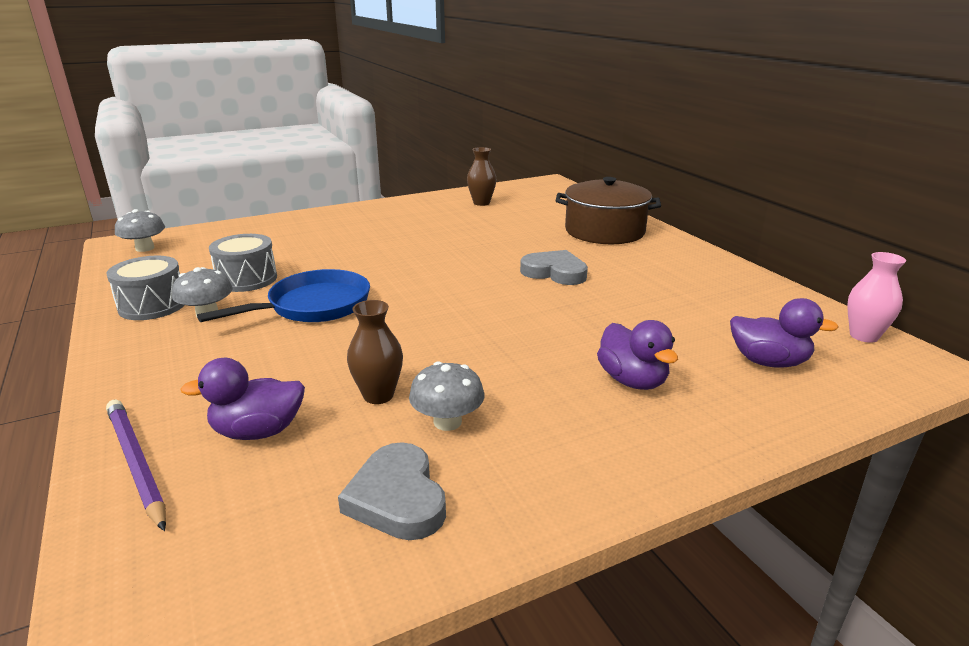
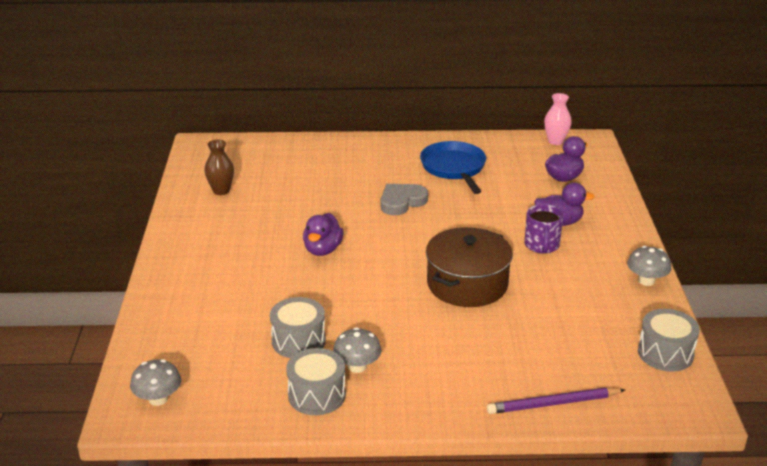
camera: 65 degrees left, 5 degrees up
purple duck [180,358,305,440] -> purple duck moved to [303,213,344,256]
blue pan [197,269,370,322] -> blue pan moved to [420,141,486,194]
grey heart [338,442,446,540] -> none
brown vase [347,300,403,404] -> none
grey mushroom [409,361,484,431] -> grey mushroom moved to [627,246,671,286]
brown pot [556,177,661,244] -> brown pot moved to [426,227,513,307]
none -> purple mug [524,204,563,254]
none -> grey drum [638,309,700,372]

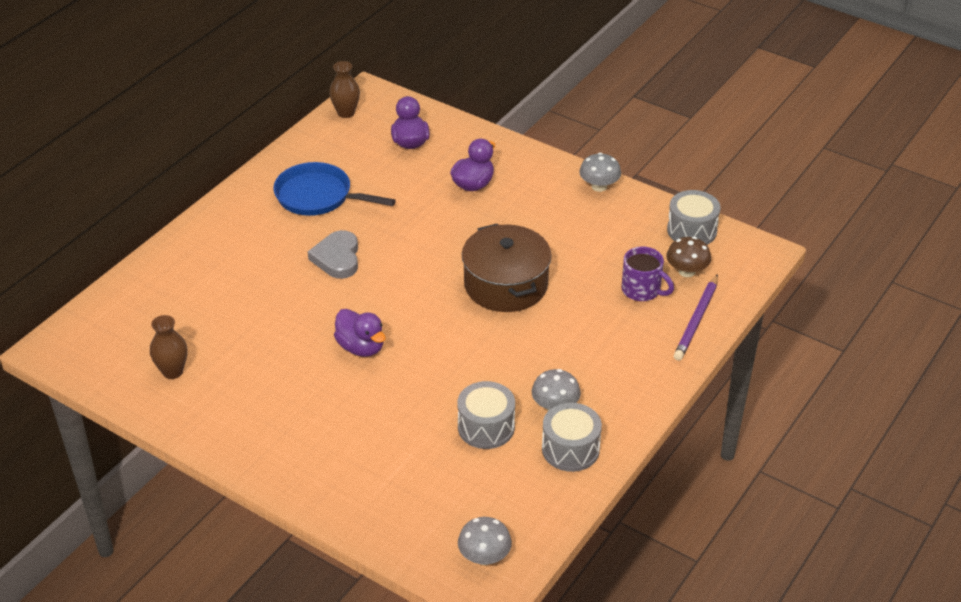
camera: 55 degrees left, 10 degrees up
purple mug [524,204,563,254] -> purple mug moved to [622,246,674,301]
pink vase [544,93,572,145] -> brown vase [329,61,360,118]
none -> brown mushroom [666,237,711,277]

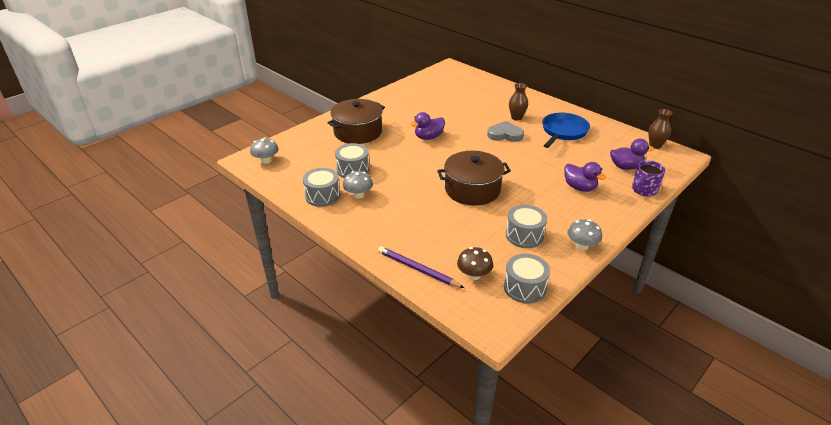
camera: 100 degrees right, 5 degrees down
brown vase [150,315,187,379] -> brown vase moved to [509,83,528,121]
purple mug [622,246,674,301] -> purple mug moved to [632,160,665,196]
none -> brown pot [328,99,385,144]
none -> grey drum [506,205,547,248]

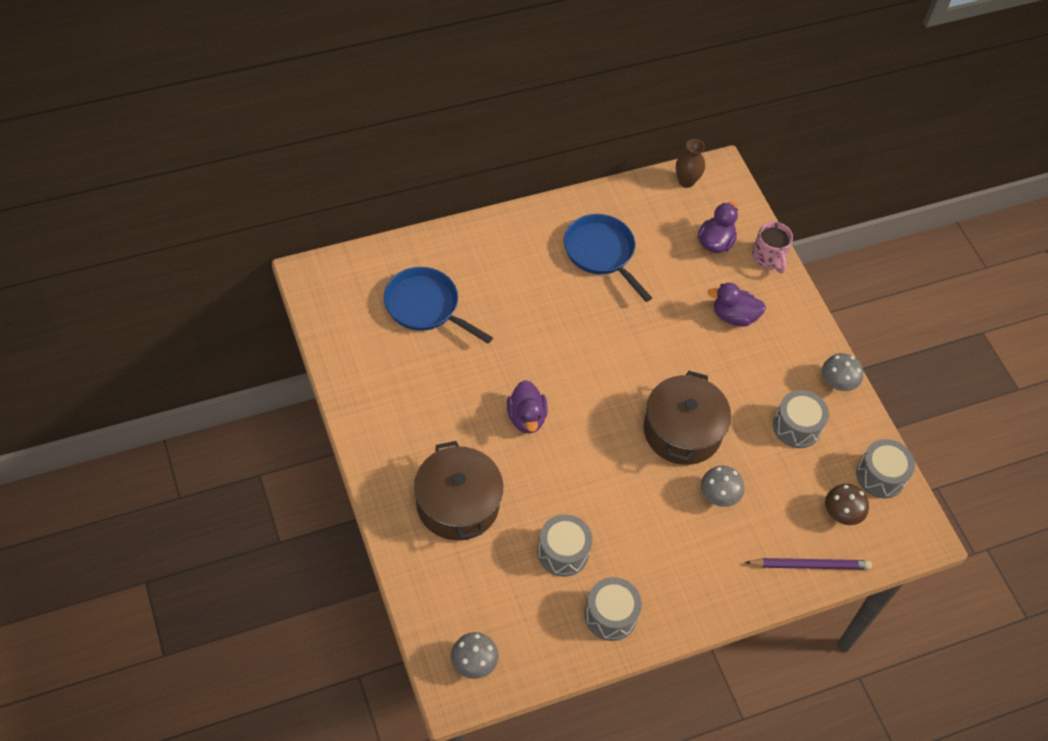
camera: 70 degrees left, 20 degrees up
grey mushroom [343,171,373,199] -> grey mushroom moved to [701,466,744,507]
purple pencil [378,246,464,288] -> purple pencil turned 150 degrees counterclockwise [745,558,872,570]
grey heart [487,121,524,142] -> none
brown vase [509,83,528,121] -> none
purple duck [564,162,606,192] -> purple duck turned 150 degrees counterclockwise [708,283,766,327]
purple mug [632,160,665,196] -> pink mug [752,222,793,273]
none -> blue pan [384,267,493,344]

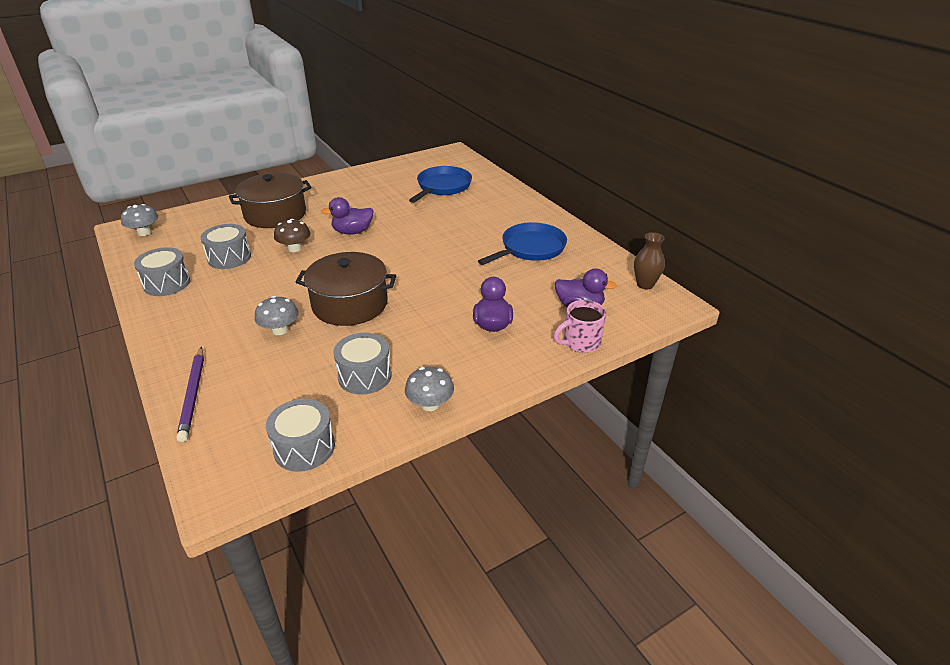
camera: 85 degrees right, 20 degrees down
brown mushroom [825,484,869,525] -> brown mushroom moved to [274,219,310,252]

